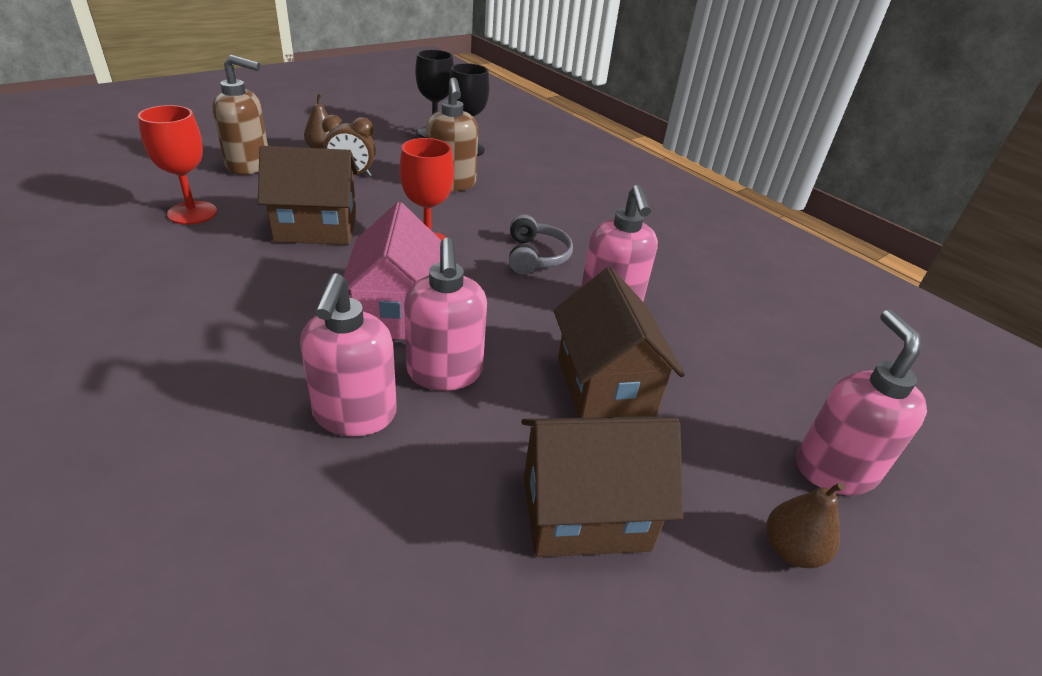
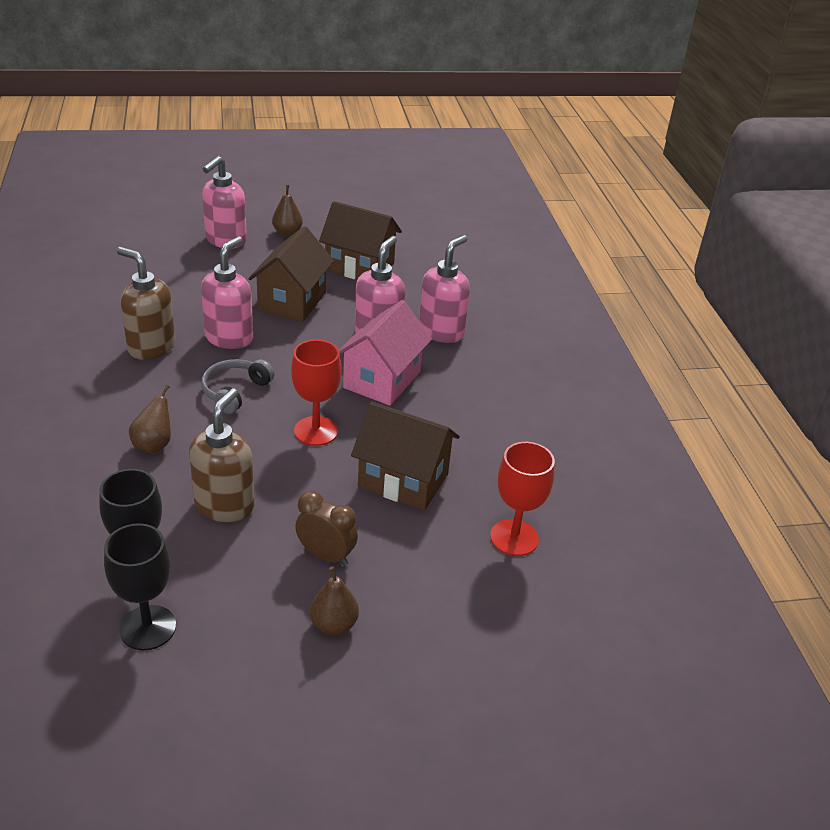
camera: 150 degrees left, 0 degrees up
brown soap dispenser [213,55,268,175] -> brown soap dispenser moved to [117,247,175,360]
none -> brown pear [129,385,171,453]

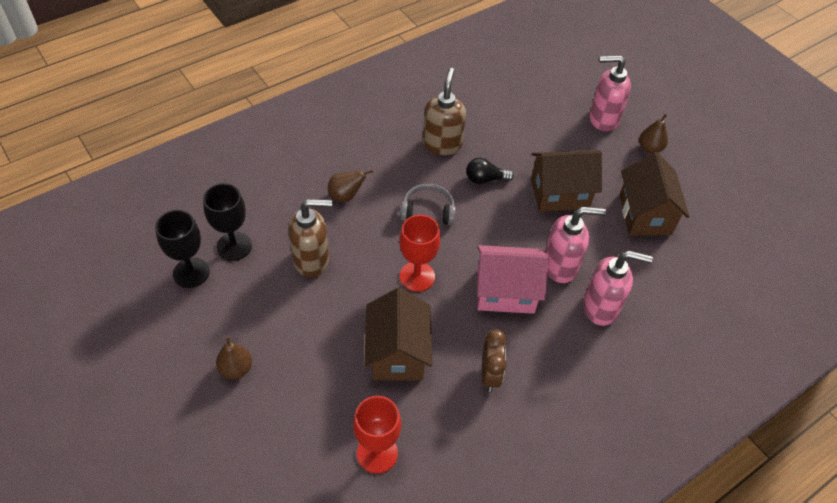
camera: 65 degrees right, 15 degrees up
pink soap dispenser [201,236,253,349] -> black light bulb [466,158,514,184]
brown clock [295,491,358,566] -> brown clock moved to [482,329,506,392]

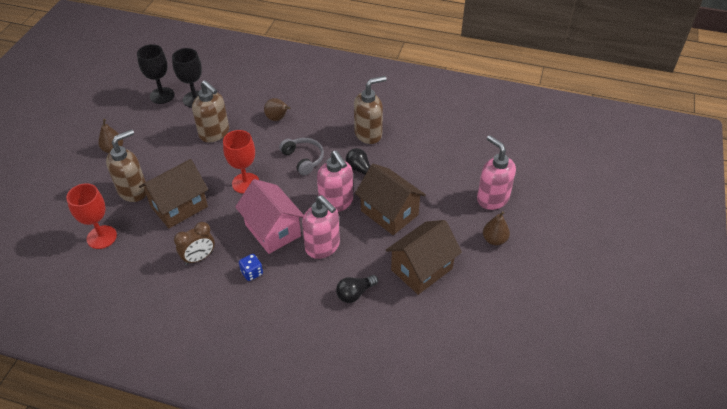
camera: 55 degrees right, 5 degrees down
pink soap dispenser [583,251,653,326] -> pink soap dispenser moved to [317,150,353,212]
none -> brown soap dispenser [106,129,146,202]
none -> blue dice [239,254,263,281]
none -> black light bulb [336,275,378,303]

